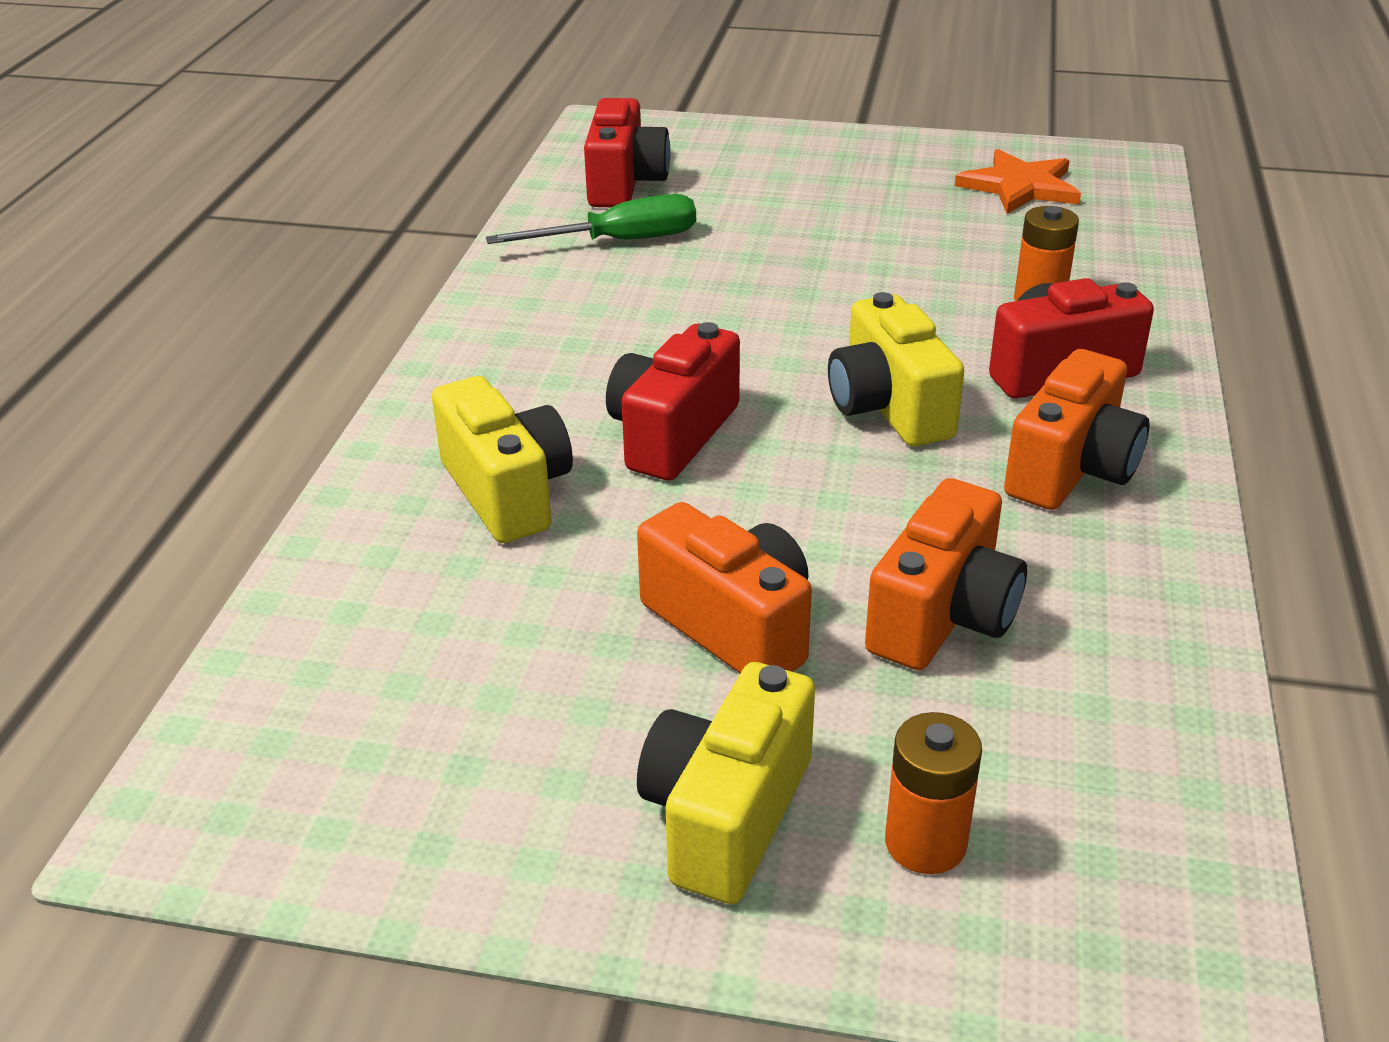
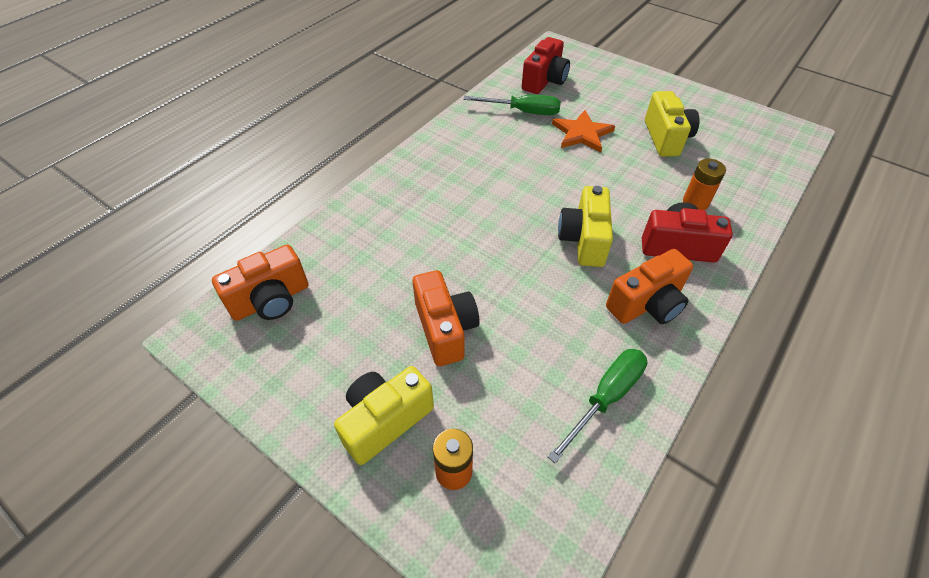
camera: 25 degrees right, 15 degrees up
yellow camera [432,376,573,543] -> yellow camera moved to [645,91,700,157]
red camera [606,322,740,481] -> none
orange camera [865,478,1027,670] -> orange camera moved to [212,245,308,321]
orange star [955,149,1081,214] -> orange star moved to [552,110,615,153]
none -> green screwdriver [548,349,647,464]

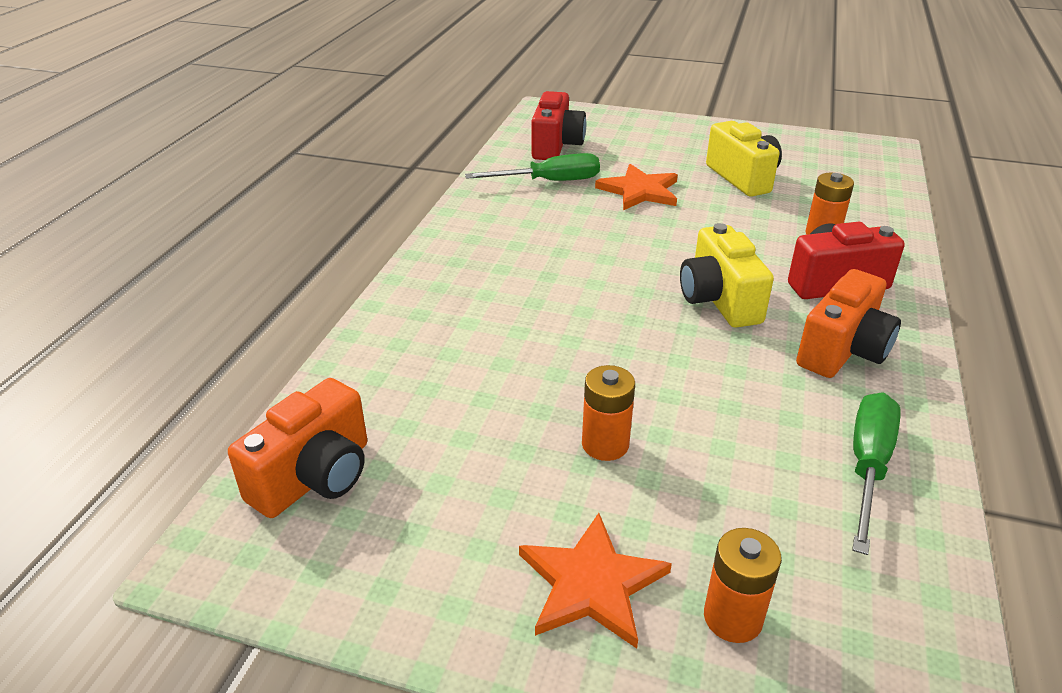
camera: 20 degrees left, 15 degrees down
yellow camera [334,366,434,465] -> orange star [519,513,672,649]
orange camera [412,270,480,366] -> orange battery [582,365,635,461]

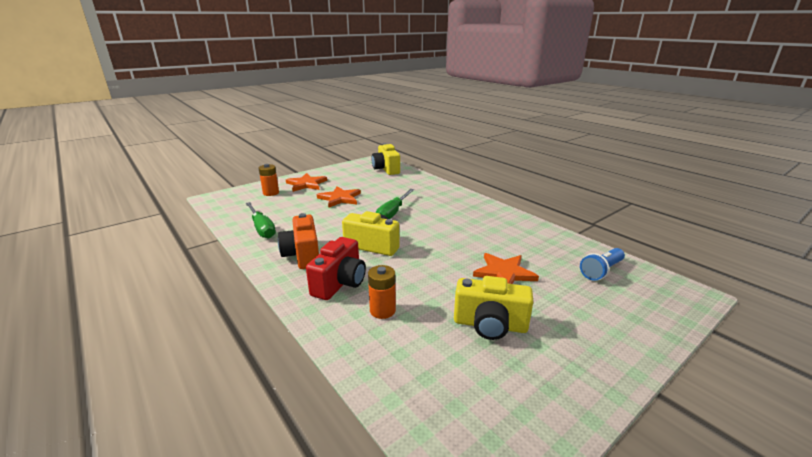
camera: 125 degrees right, 10 degrees down
orange camera [228,378,367,518] -> yellow camera [371,143,400,175]
green screwdriver [465,153,600,181] -> green screwdriver moved to [376,189,414,219]
red camera [531,91,586,160] -> blue flashlight [580,248,625,281]
orange battery [582,365,635,461] -> orange star [317,186,361,208]

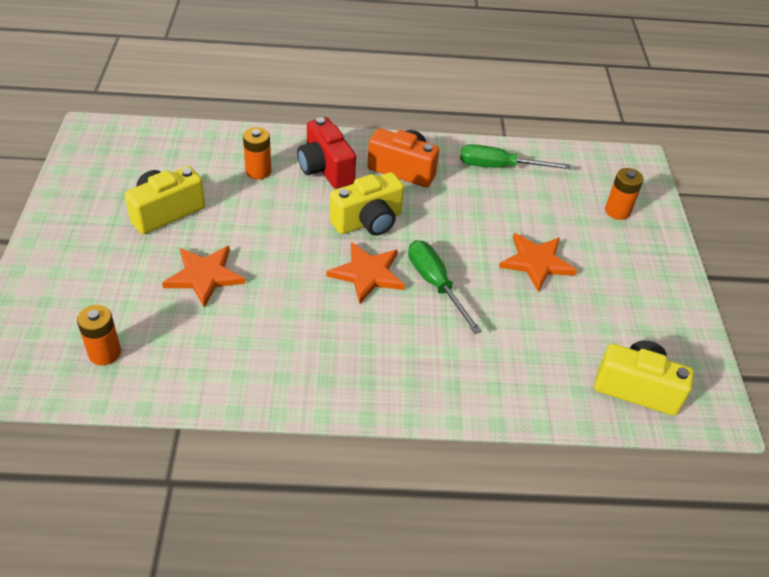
camera: 125 degrees right, 20 degrees up
orange star [286,173,327,192] -> orange star moved to [327,242,405,304]
blue flashlight [580,248,625,281] -> orange battery [77,305,121,365]

